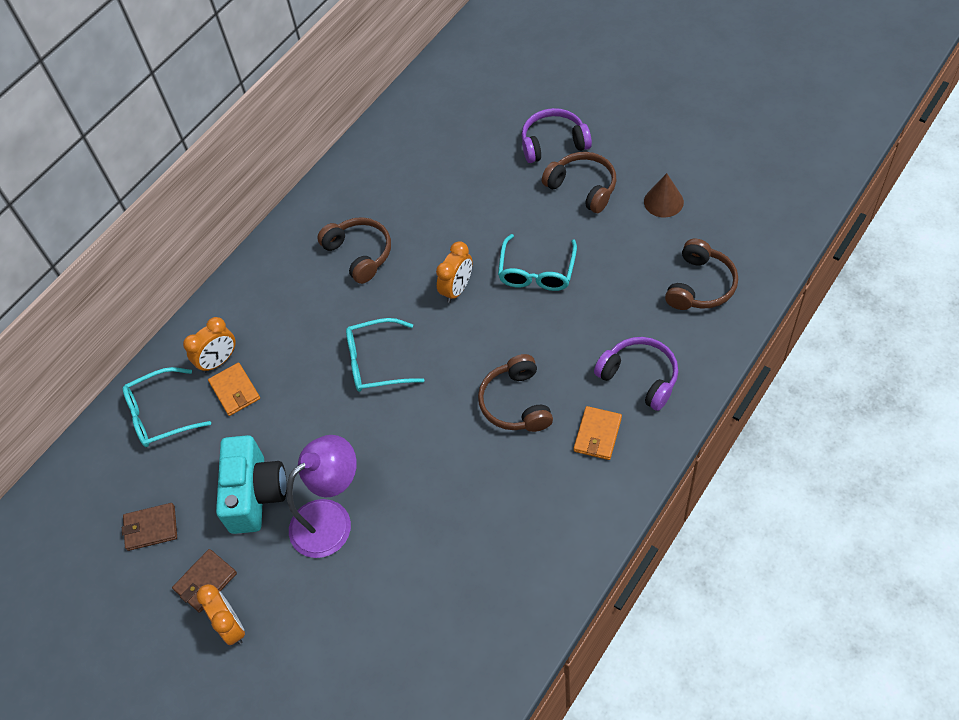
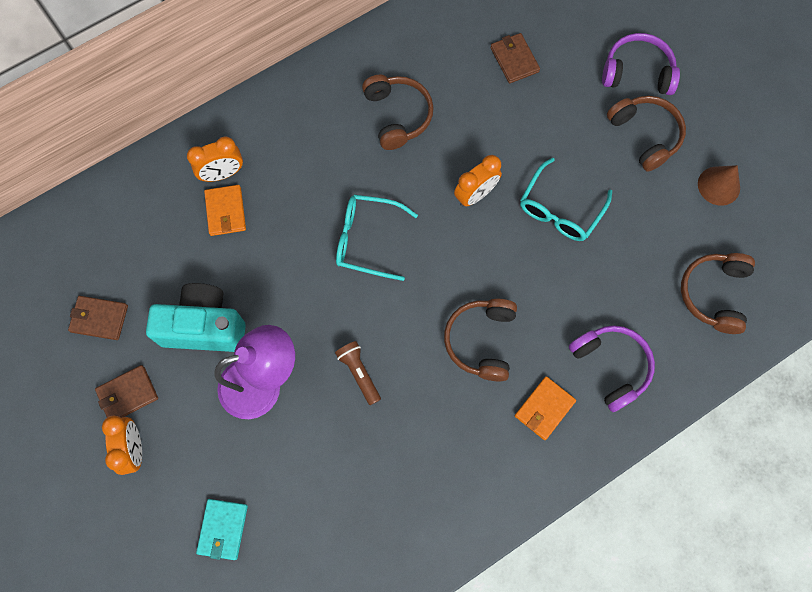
camera: 15 degrees right, 15 degrees up
turquoise glasses [123,367,211,447] -> none
turquoise camera [216,435,287,534] -> turquoise camera turned 105 degrees counterclockwise [146,283,246,352]
brown headphones [665,239,738,310] -> brown headphones turned 150 degrees clockwise [681,253,755,334]
none -> turquoise wallet [196,499,248,560]
none -> brown flashlight [335,341,381,405]
none -> brown wallet [490,33,540,83]

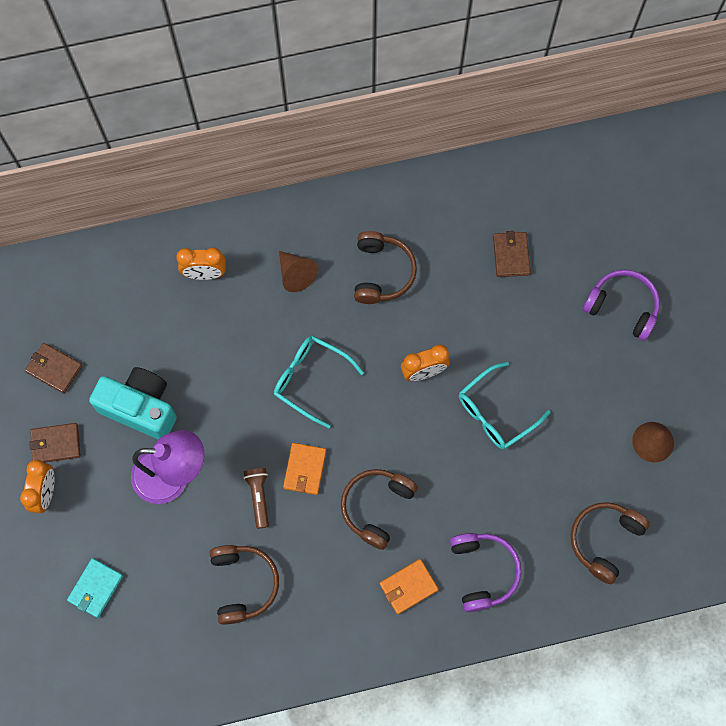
camera: 20 degrees right, 0 degrees up
orange wallet [204,185,246,236] -> orange wallet moved to [283,443,326,495]
brown headphones [607,96,686,172] -> brown headphones moved to [209,545,279,625]
none -> brown cone [279,251,318,292]

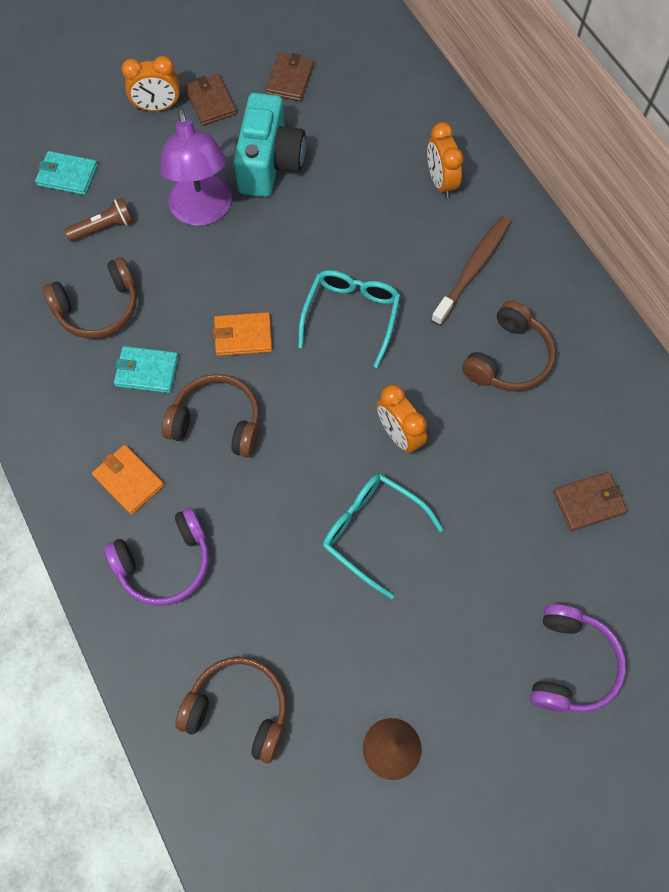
camera: 75 degrees right, 5 degrees down
brown flashlight [244,468,269,529] -> brown flashlight moved to [64,198,133,242]
brown cone [279,251,318,292] -> brown toothbrush [431,216,511,326]
brown headphones [354,231,417,304] -> brown headphones turned 45 degrees counterclockwise [462,300,556,391]
none -> turquoise wallet [114,346,179,393]

